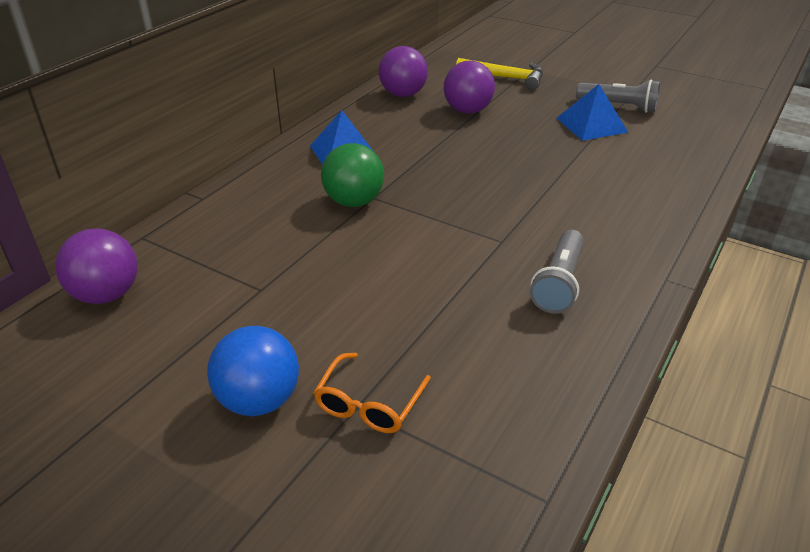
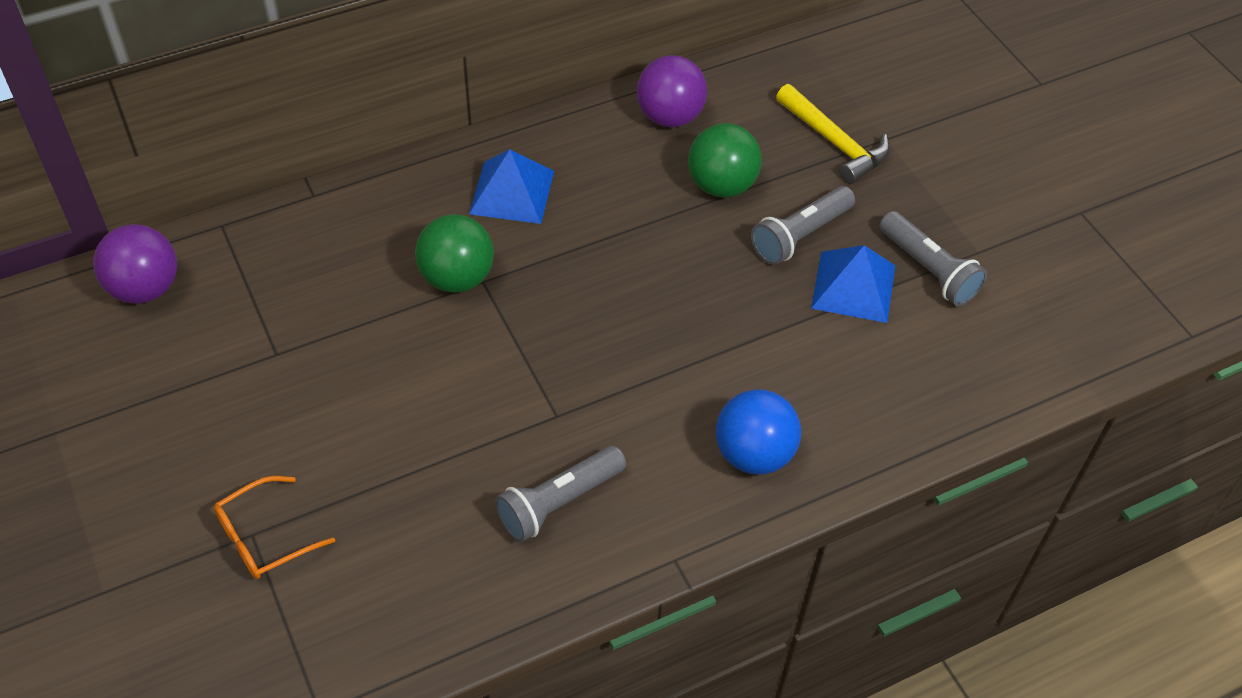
camera: 30 degrees right, 15 degrees up
blue ball [207,326,299,416] -> blue ball moved to [716,389,801,474]
purple ball [444,61,495,114] -> green ball [688,123,762,197]
none -> grey flashlight [751,186,855,265]

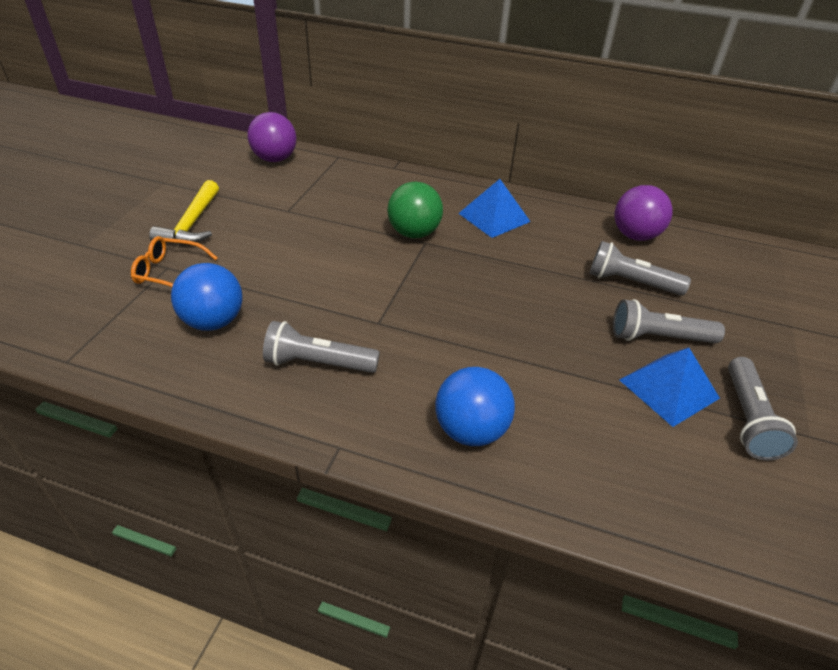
camera: 45 degrees right, 10 degrees down
green ball [688,123,762,197] -> grey flashlight [589,241,691,296]
yellow hammer [776,84,890,184] -> yellow hammer moved to [149,180,219,246]
none -> blue ball [171,263,243,331]

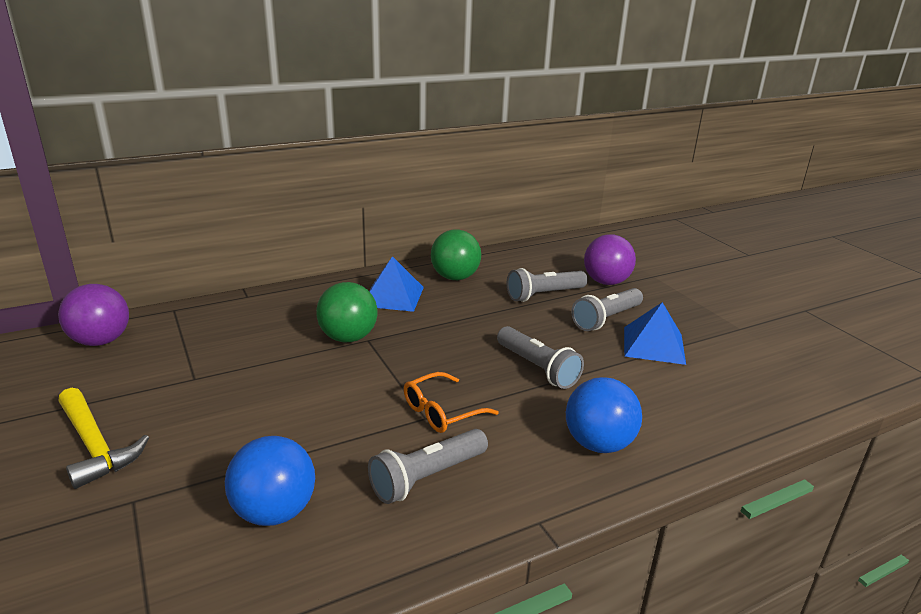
camera: 45 degrees left, 15 degrees down
orange glasses [131,236,218,287] -> orange glasses moved to [404,372,499,433]
purple ball [614,185,672,241] -> purple ball moved to [584,234,636,285]
grey flashlight [728,357,798,460] -> grey flashlight moved to [497,326,584,389]
none -> green ball [431,230,481,280]

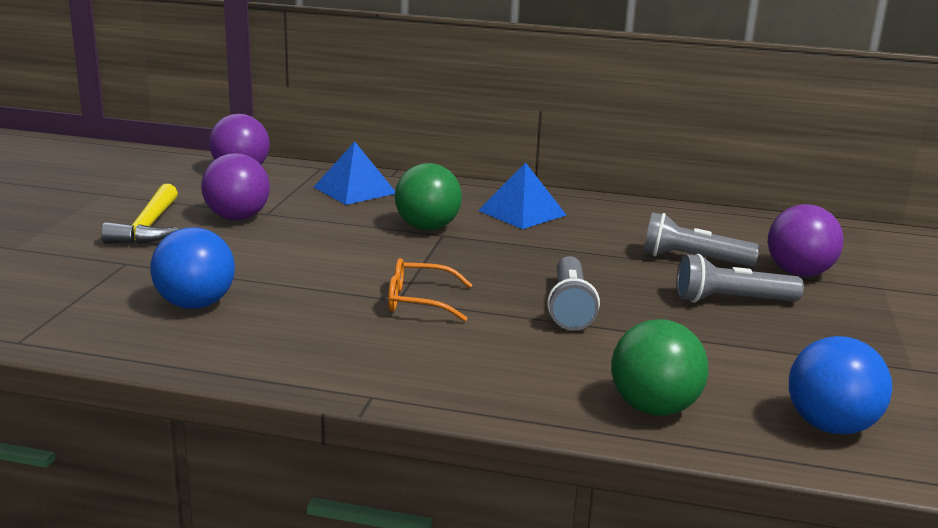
camera: 40 degrees right, 5 degrees down
grey flashlight [368,429,488,504] -> none
green ball [431,230,481,280] -> green ball moved to [611,319,708,416]
blue ball [566,377,642,453] -> blue ball moved to [789,336,892,434]
blue pyramid [624,302,686,365] -> blue pyramid moved to [314,141,395,205]
none -> purple ball [201,153,270,220]

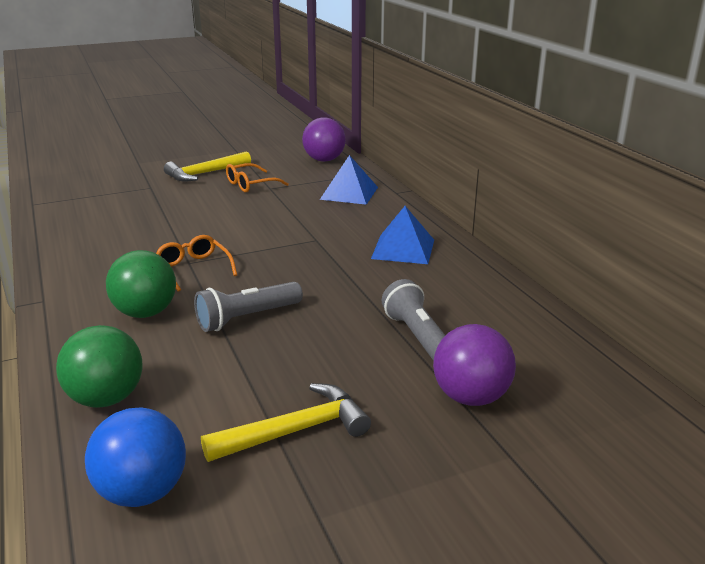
camera: 55 degrees right, 5 degrees up
blue ball [150,227,235,309] -> none
purple ball [201,153,270,220] -> orange glasses [226,163,289,193]
green ball [395,163,462,230] -> green ball moved to [106,250,176,318]
grey flashlight [676,254,804,303] -> none
none -> yellow hammer [201,383,371,462]

